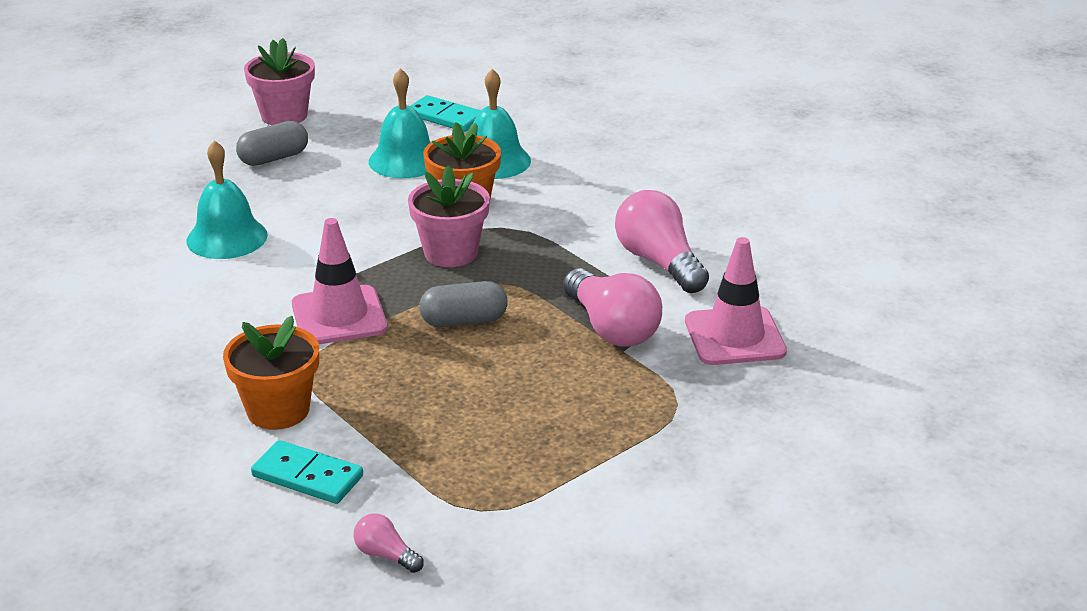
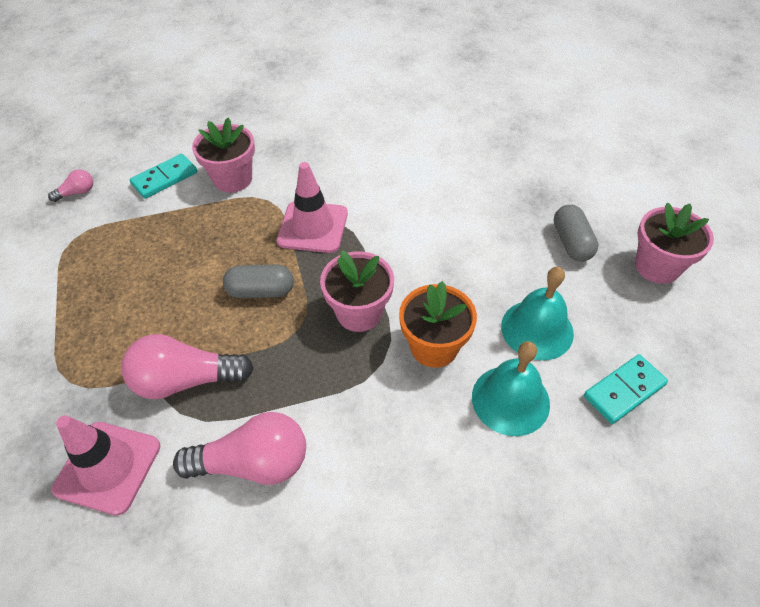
camera: 115 degrees right, 20 degrees up
turquoise bell [186,140,268,259] -> none
orange flower pot [223,316,319,430] -> pink flower pot [192,118,255,193]
grey capsule [419,281,508,327] -> grey capsule turned 75 degrees clockwise [223,264,294,298]

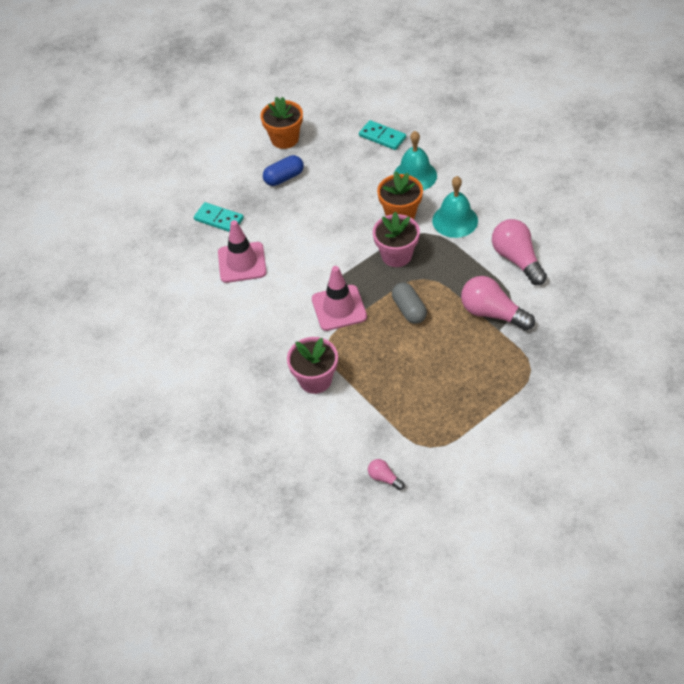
camera: 110 degrees left, 0 degrees up
pink traffic cone [52,415,160,516] -> pink traffic cone moved to [218,220,267,283]
pink light bulb [121,334,254,399] -> pink light bulb turned 150 degrees clockwise [461,276,535,331]
turquoise domino [130,154,197,199] -> turquoise domino moved to [194,202,244,232]
turquoise bell [501,267,574,361] -> turquoise bell moved to [432,176,478,238]
grey capsule [554,205,598,261] -> blue capsule [263,155,304,186]
pink flower pot [635,203,714,284] -> orange flower pot [260,97,303,149]

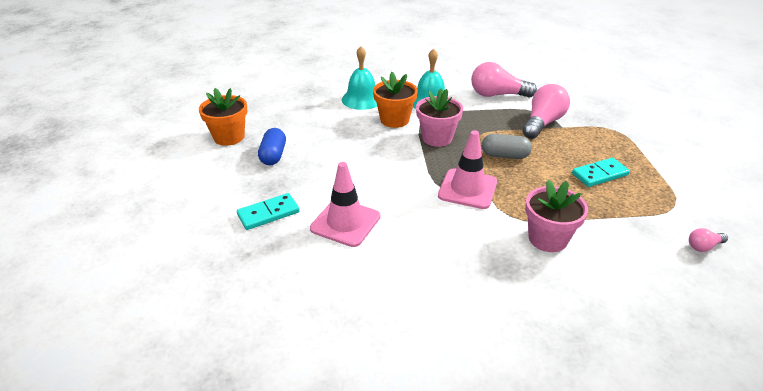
camera: 60 degrees left, 15 degrees down
turquoise domino [359,120,406,150] -> turquoise domino moved to [572,158,630,187]
pink light bulb [461,276,535,331] -> pink light bulb turned 150 degrees clockwise [522,84,570,139]

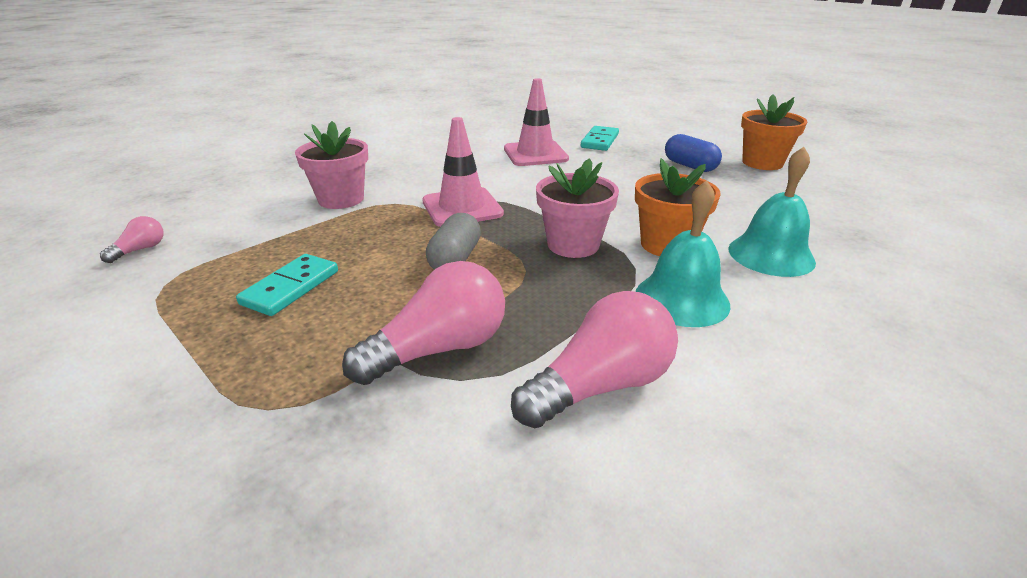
camera: 140 degrees right, 5 degrees down
grey capsule [482,134,532,159] -> grey capsule turned 45 degrees counterclockwise [426,213,481,270]
pink light bulb [522,84,570,139] -> pink light bulb turned 120 degrees counterclockwise [342,261,505,385]

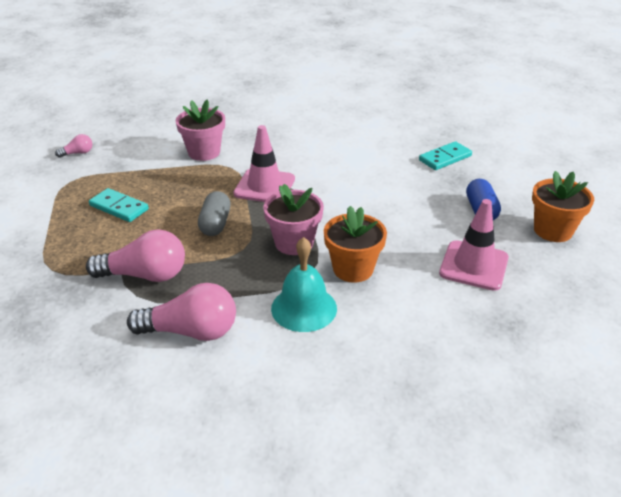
camera: 35 degrees right, 5 degrees up
turquoise domino [236,254,338,316] -> turquoise domino turned 60 degrees clockwise [89,188,149,222]
grey capsule [426,213,481,270] -> grey capsule turned 45 degrees counterclockwise [198,191,231,236]
pink traffic cone [504,78,569,166] -> pink traffic cone moved to [439,199,509,291]
turquoise bell [728,147,816,277] -> none

